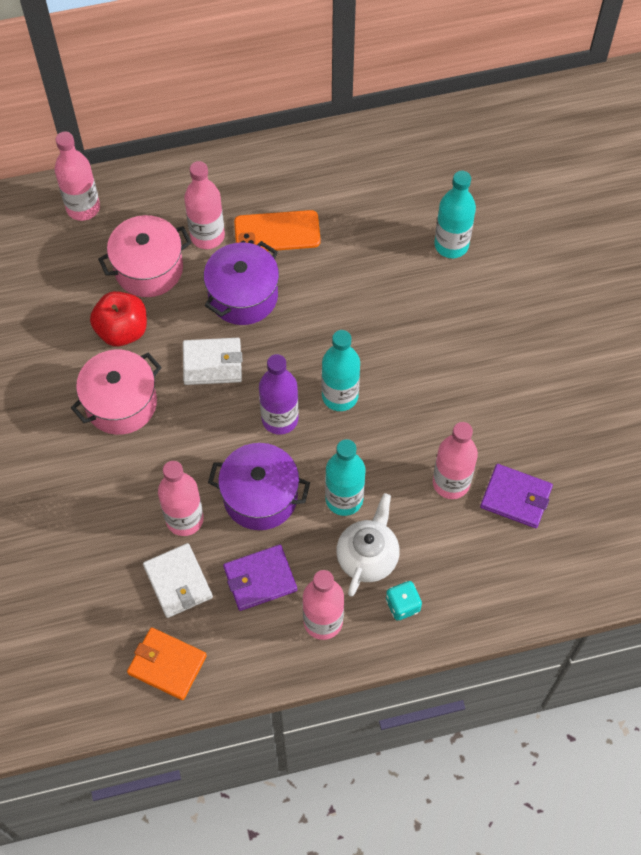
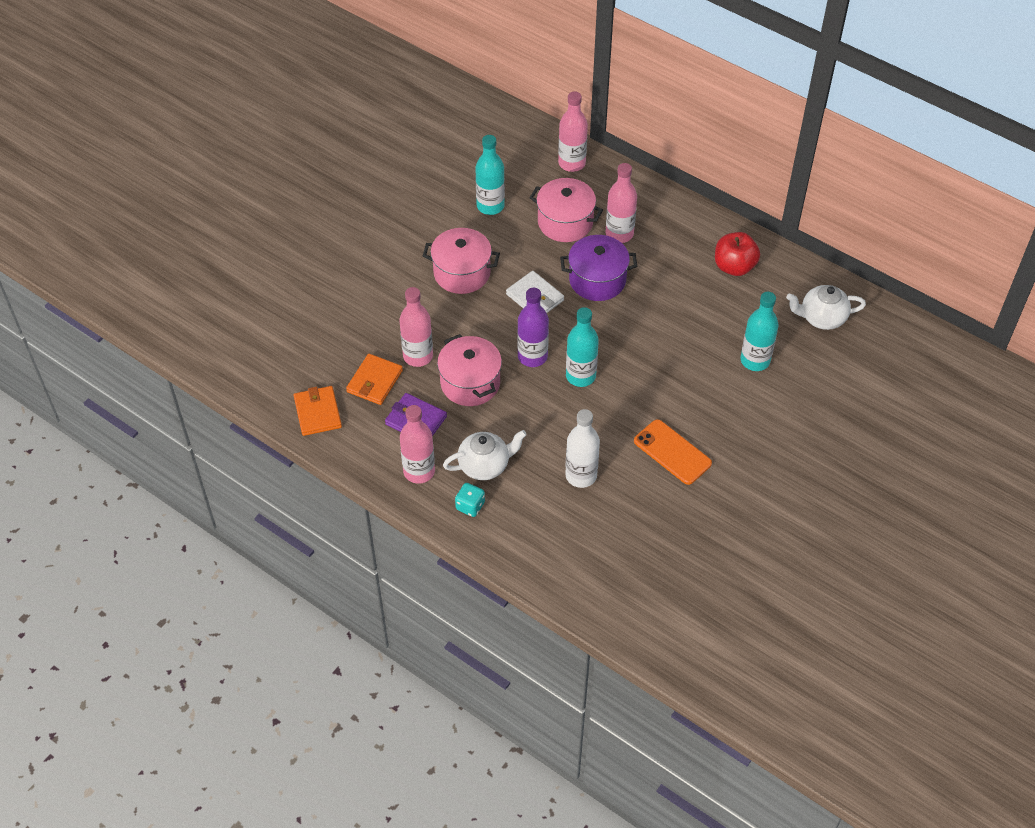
camera: 50 degrees right, 10 degrees down
red apple [90,291,147,347] -> red apple moved to [715,232,760,276]
white wallet [143,543,213,618] -> orange wallet [346,354,403,405]
purple pot [208,443,310,530] -> pink pot [437,334,502,406]
orange phone [234,210,321,251] -> orange phone moved to [634,419,712,485]
turquoise bottle [325,439,365,516] -> turquoise bottle moved to [475,135,505,215]
pink bottle [433,422,478,499] -> white bottle [565,409,600,488]
purple wallet [480,464,553,528] -> none
none -> white teapot [786,285,866,330]

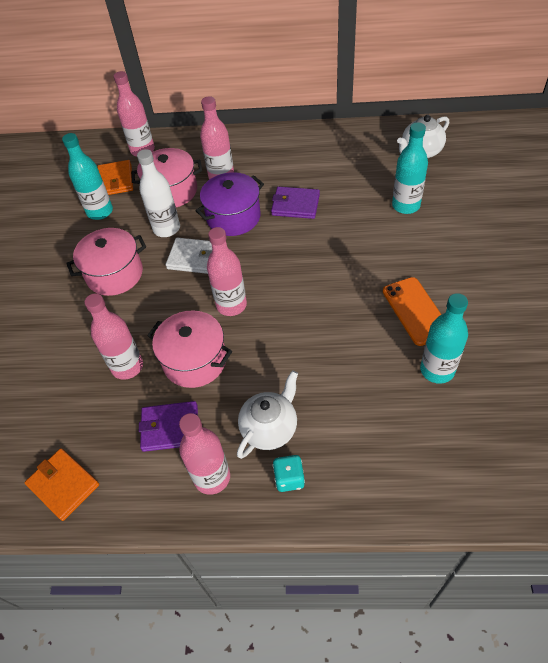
camera: 30 degrees left, 0 degrees up
orange wallet [346,354,403,405] -> orange wallet moved to [97,160,133,195]
purple bottle [517,288,549,367] -> pink bottle [207,227,247,316]
white bottle [565,409,600,488] -> white bottle moved to [137,149,180,237]
turquoise bottle [566,307,599,387] -> turquoise bottle moved to [420,293,468,384]
orange phone [634,419,712,485] -> orange phone turned 60 degrees clockwise [383,277,442,346]
red apple [715,232,760,276] -> none
none -> purple wallet [271,187,320,219]

